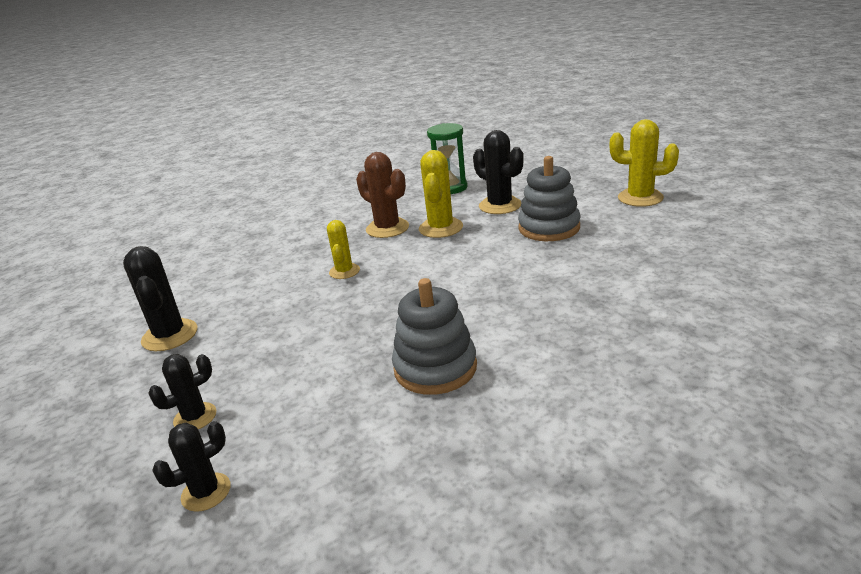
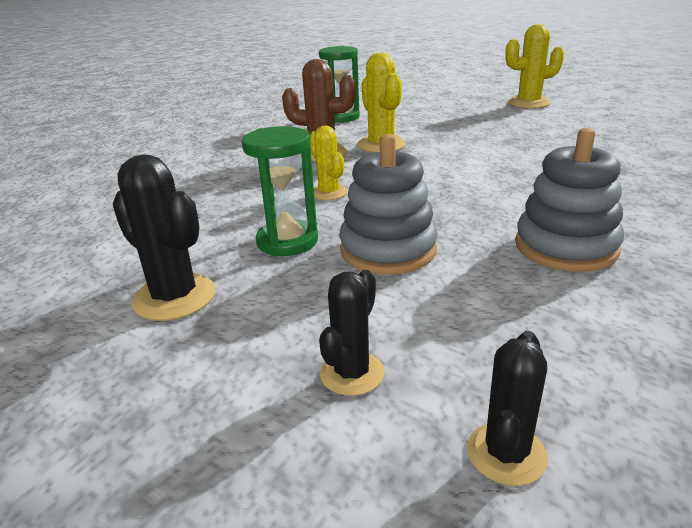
camera: 30 degrees left, 0 degrees up
black cactus [473,130,524,214] -> none
grey stacking toy [518,156,581,241] -> grey stacking toy moved to [339,134,438,275]
none -> green hourglass [242,126,318,256]

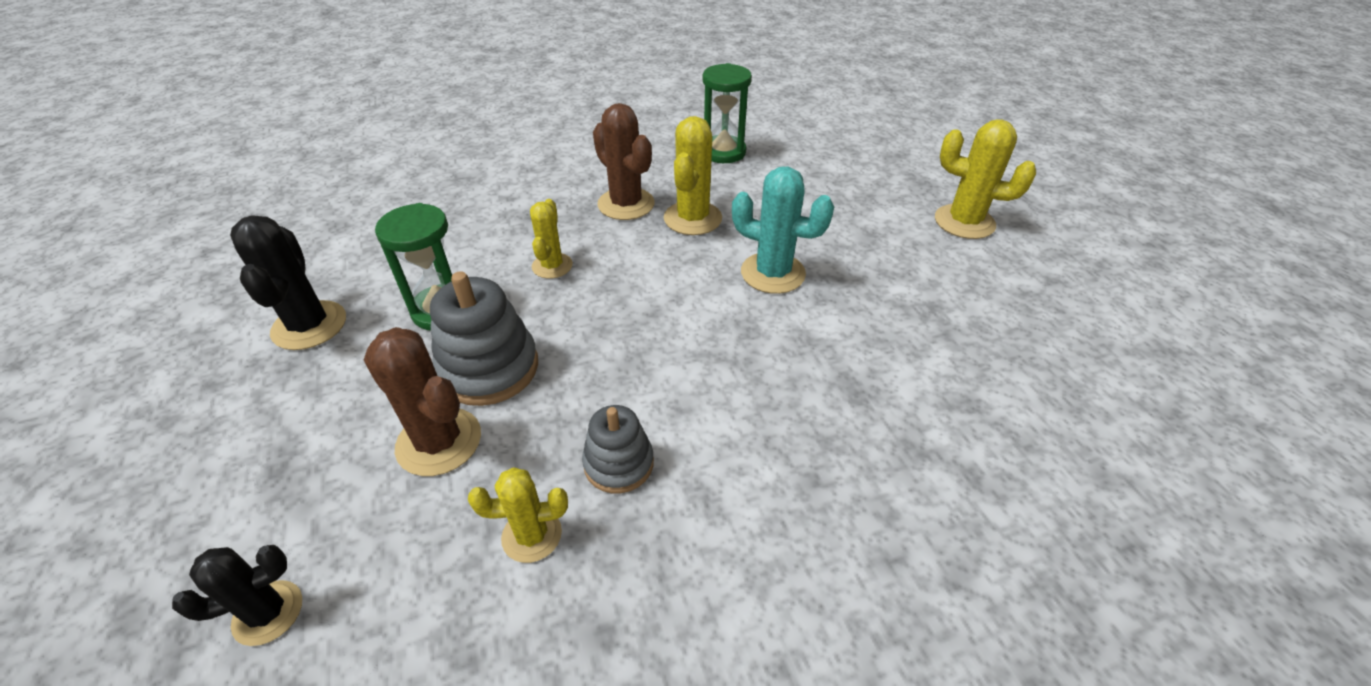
camera: 35 degrees right, 15 degrees up
black cactus [319,270,384,396] -> none
grey stacking toy [515,128,624,272] -> grey stacking toy [582,405,654,493], size x0.62
none -> brown cactus [364,327,481,476]
none -> yellow cactus [468,467,568,563]
none -> turquoise cactus [732,166,834,294]

